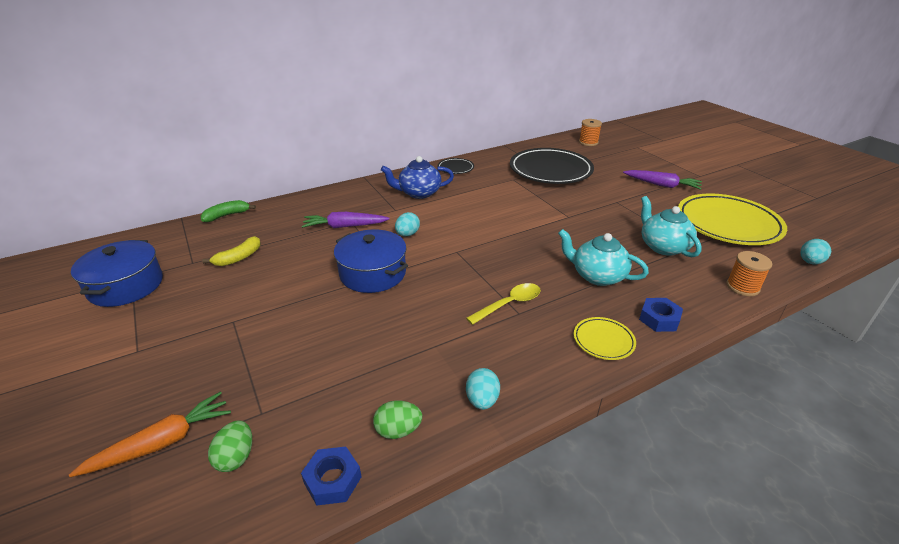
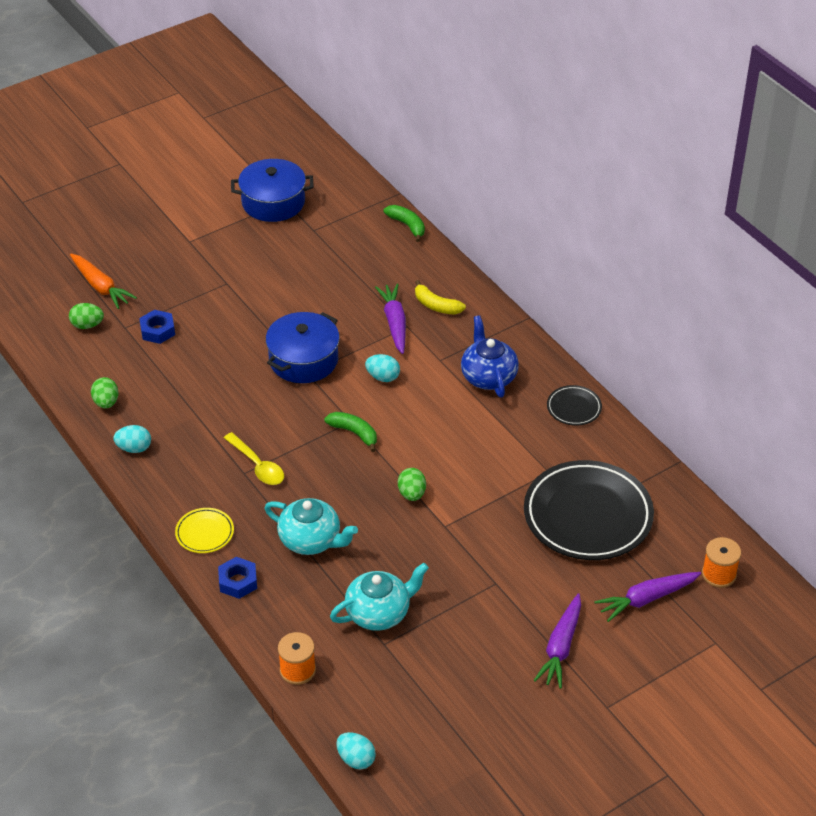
camera: 85 degrees right, 10 degrees up
yellow banana [202,236,261,266] -> yellow banana moved to [415,280,466,314]
blue nut [301,447,361,506] -> blue nut moved to [139,310,175,344]
turquoise teapot [558,229,649,286] -> turquoise teapot turned 90 degrees clockwise [264,498,358,555]
yellow plate [678,194,787,245] -> none
none -> green banana [324,412,377,452]
none -> green egg [398,468,426,501]
none -> purple carrot [594,572,701,622]

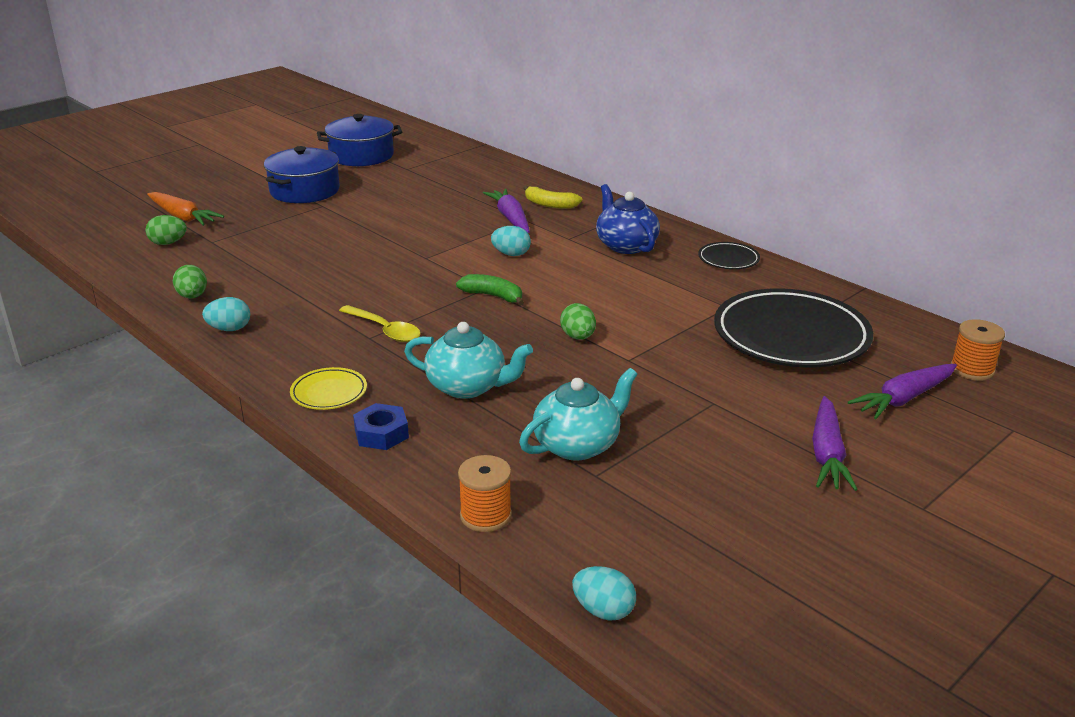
camera: 10 degrees left, 15 degrees down
blue nut [139,310,175,344] -> none
blue pot [266,312,340,383] -> blue pot moved to [264,146,340,203]
green banana [383,205,425,242] -> none

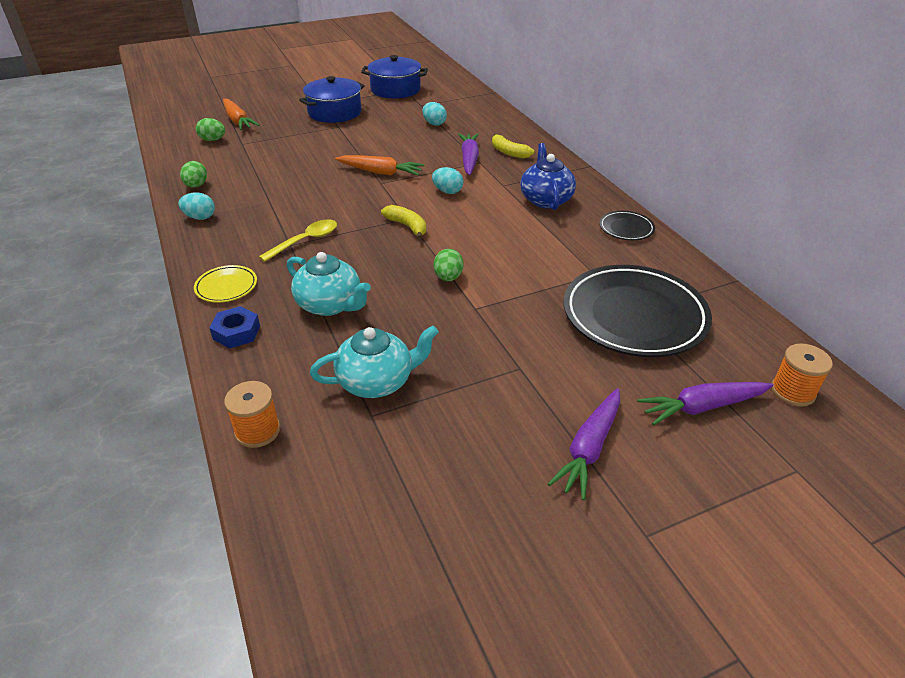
camera: 20 degrees right, 10 degrees up
yellow spoon [339,305,421,342] -> yellow spoon turned 105 degrees counterclockwise [259,219,337,262]
green banana [456,274,524,306] -> yellow banana [381,205,426,240]
turquoise egg [572,566,636,621] -> turquoise egg moved to [422,102,447,126]
none -> orange carrot [335,155,425,175]

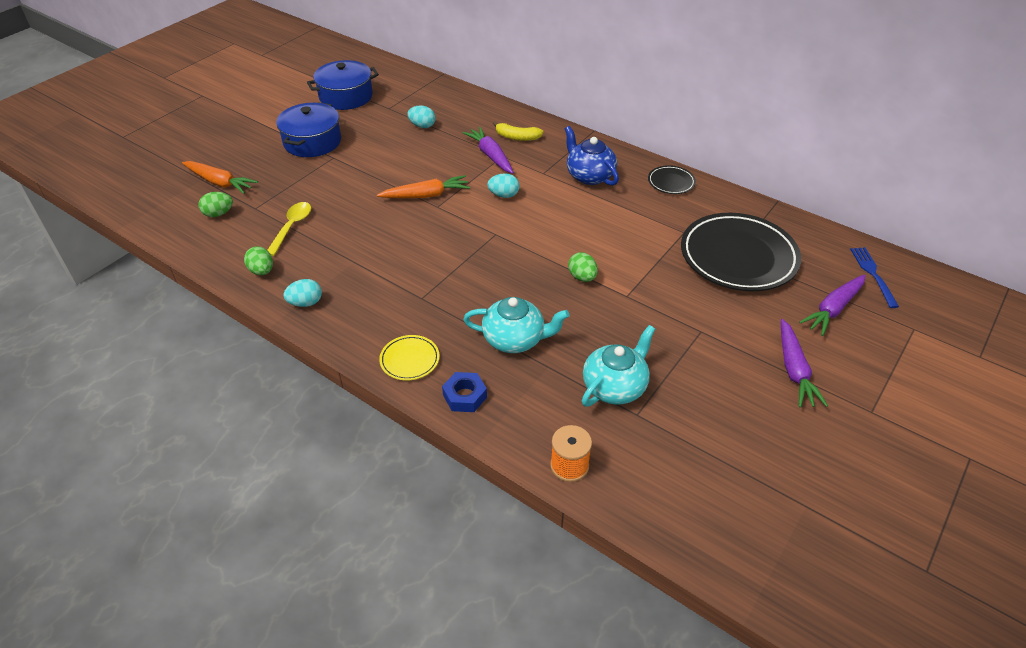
camera: 30 degrees left, 5 degrees up
yellow spoon [259,219,337,262] -> yellow spoon moved to [268,202,311,256]
yellow banana [381,205,426,240] -> none
orange spool [771,343,833,407] -> blue fork [850,247,899,308]

